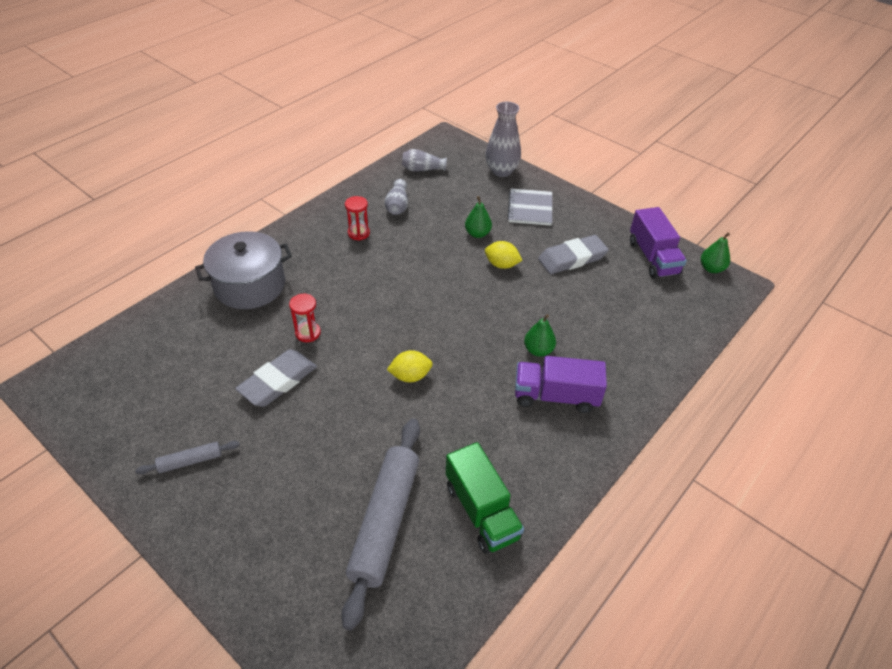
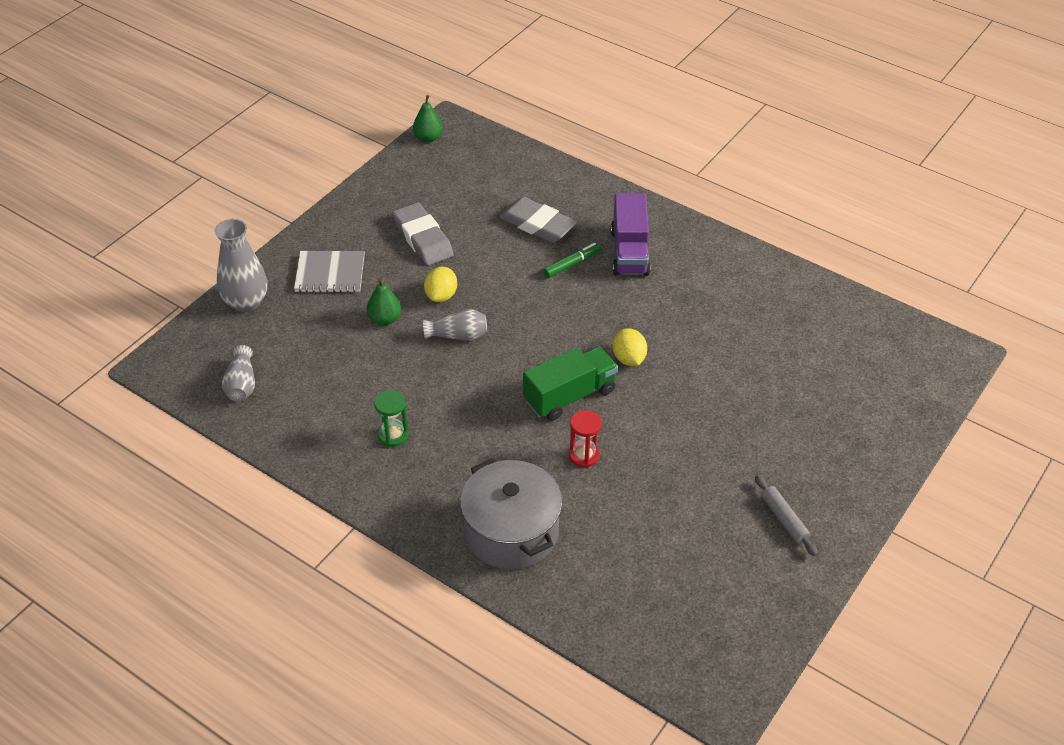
camera: 95 degrees left, 0 degrees up
grey eraser [235,349,317,407] -> grey eraser moved to [499,197,577,243]
grey rolling pin [341,419,420,630] -> none
red hourglass [345,196,370,241] -> green hourglass [374,390,408,447]
grey vase [385,179,408,215] -> grey vase moved to [423,309,487,340]
green truck [446,442,524,554] -> green truck moved to [523,347,618,421]
green pear [524,314,556,357] -> green marker [543,243,601,278]
purple truck [630,207,687,279] -> none

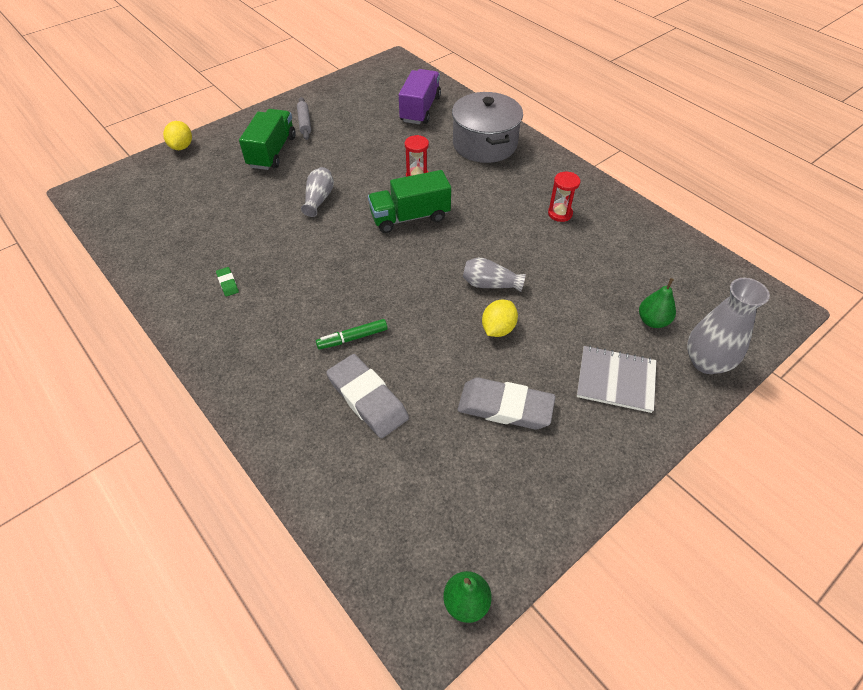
camera: 165 degrees left, 5 degrees up
grey vase [222,345,255,402] -> grey vase moved to [301,167,334,217]
green pear [367,278,401,325] -> green pear moved to [639,278,676,328]
green hourglass [374,390,408,447] -> red hourglass [548,172,580,222]
grey eraser [393,202,454,266] -> grey eraser turned 60 degrees counterclockwise [458,378,555,429]
purple truck [611,193,651,276] -> purple truck moved to [399,69,441,124]
yellow lemon [613,328,647,366] -> yellow lemon moved to [163,121,192,150]
none -> green eraser [216,267,239,297]
none -> green truck [239,109,296,170]

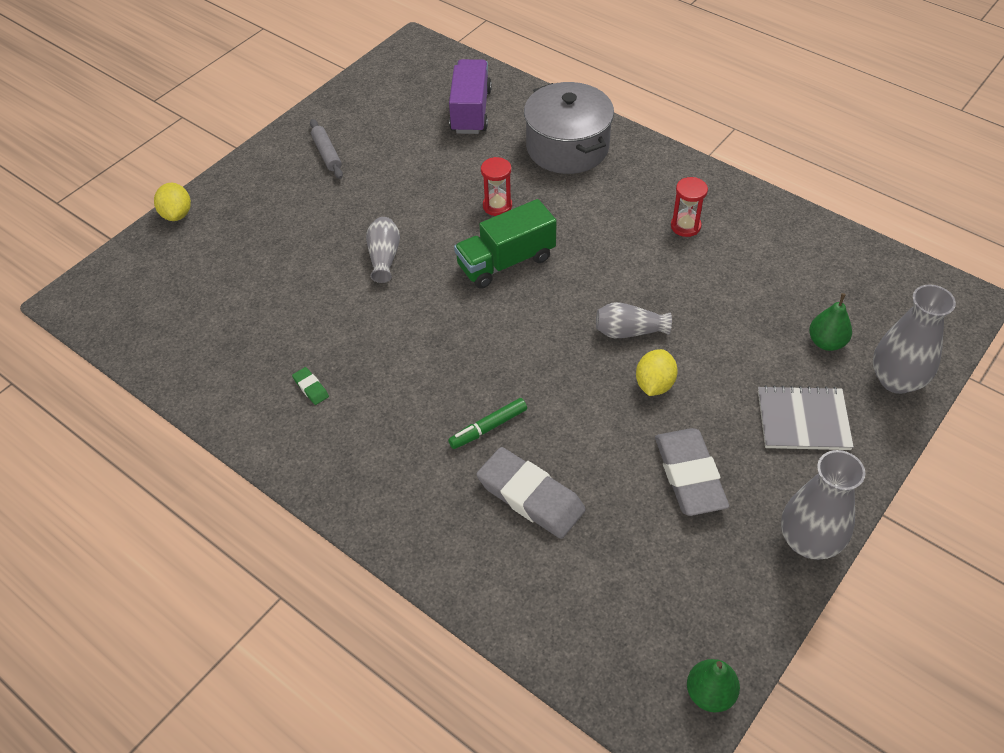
camera: 10 degrees left, 0 degrees up
green truck [239,109,296,170] -> none
grey eraser [458,378,555,429] -> grey eraser turned 75 degrees clockwise [655,428,729,516]
none -> grey vase [781,450,865,560]

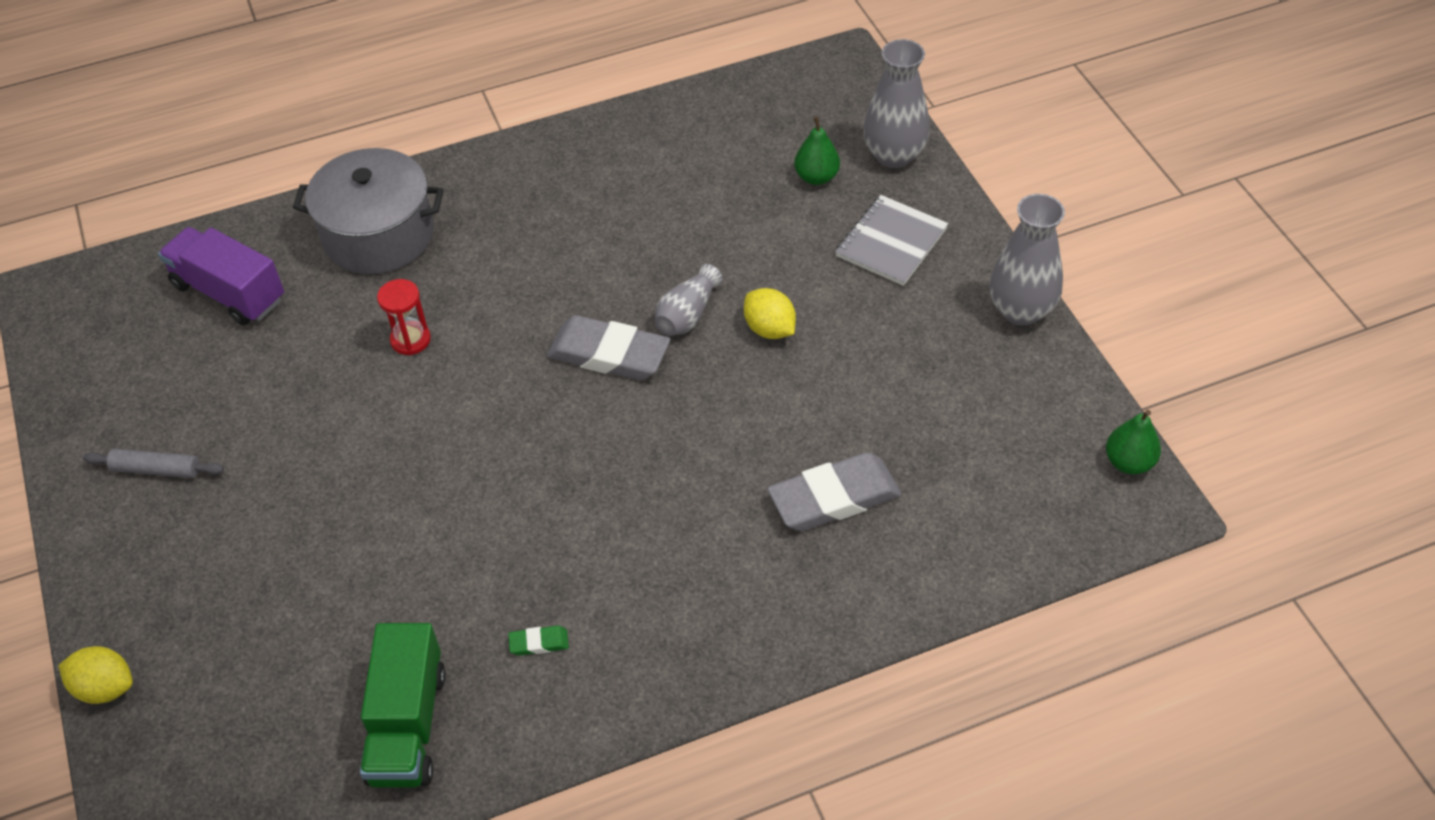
camera: 60 degrees left, 0 degrees up
grey vase [366,217,400,283] -> none
green marker [448,398,527,449] -> none
green truck [454,199,557,289] -> green truck moved to [360,623,446,788]
grey eraser [655,428,729,516] -> grey eraser moved to [547,315,670,380]
red hourglass [671,177,708,237] -> none

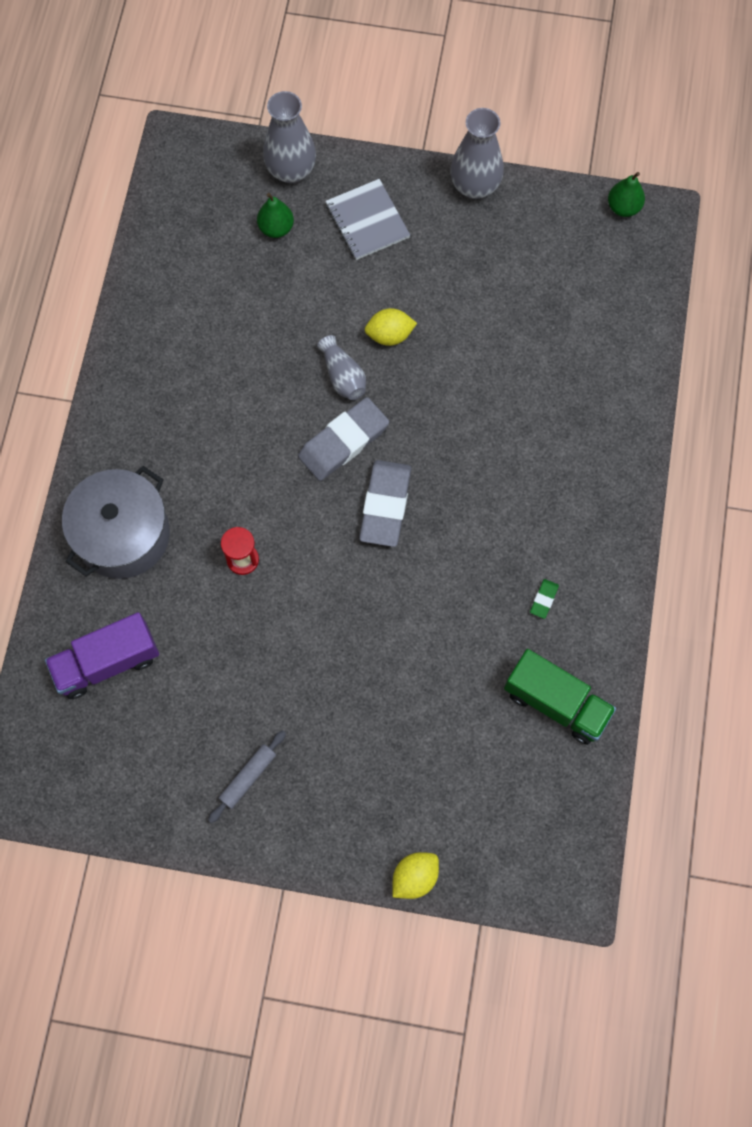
camera: 60 degrees left, 20 degrees up
grey eraser [767,452,902,531] -> grey eraser moved to [359,460,411,547]

